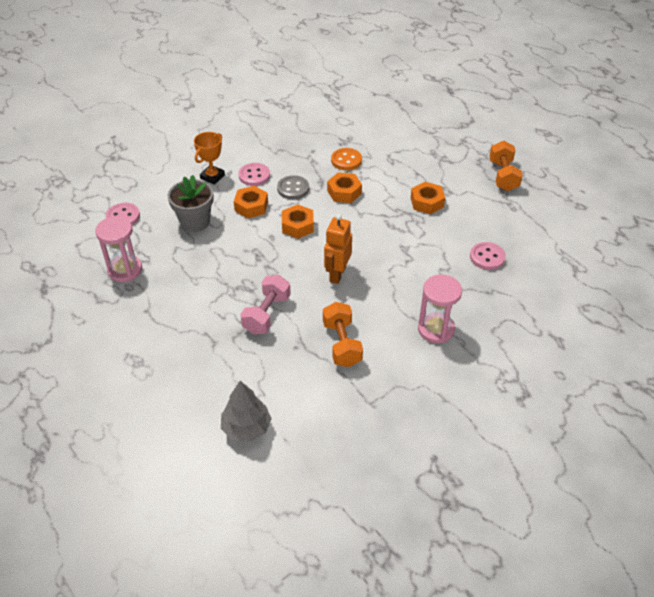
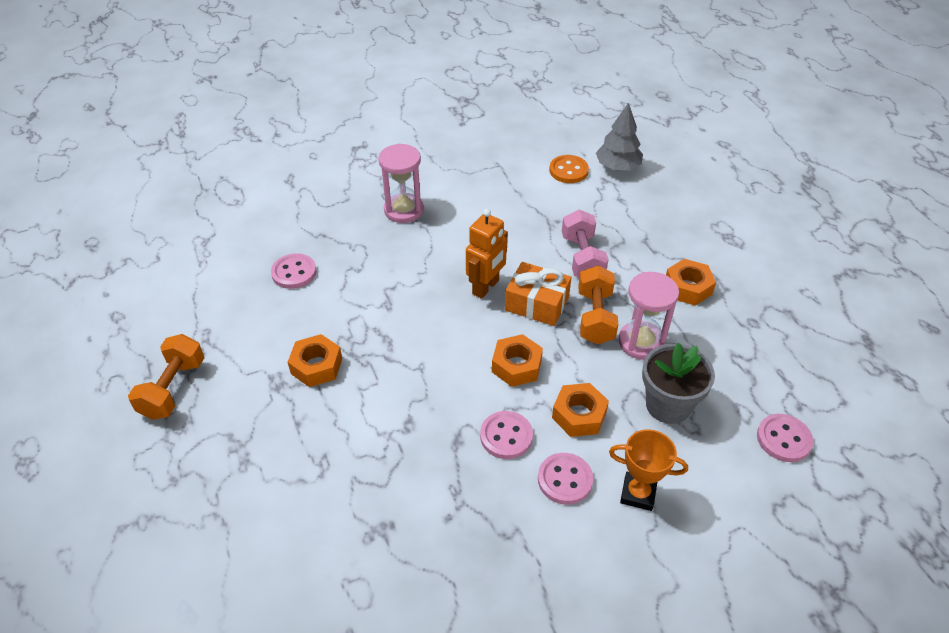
camera: 165 degrees left, 0 degrees up
pink hourglass [95,216,142,282] -> pink hourglass moved to [619,272,679,360]
orange trophy [194,132,225,185] -> orange trophy turned 60 degrees clockwise [609,429,688,511]
pink dumbbell [240,275,291,334] -> pink dumbbell turned 45 degrees counterclockwise [562,210,609,278]
grey button [277,175,309,199] -> pink button [480,411,533,459]
orange dumbbell [323,302,363,367] -> orange dumbbell moved to [578,266,618,344]
orange nut [327,173,362,203] -> orange nut moved to [666,259,716,306]
orange button [331,148,362,170] -> orange button moved to [549,155,589,183]
none -> orange gift [505,262,572,326]

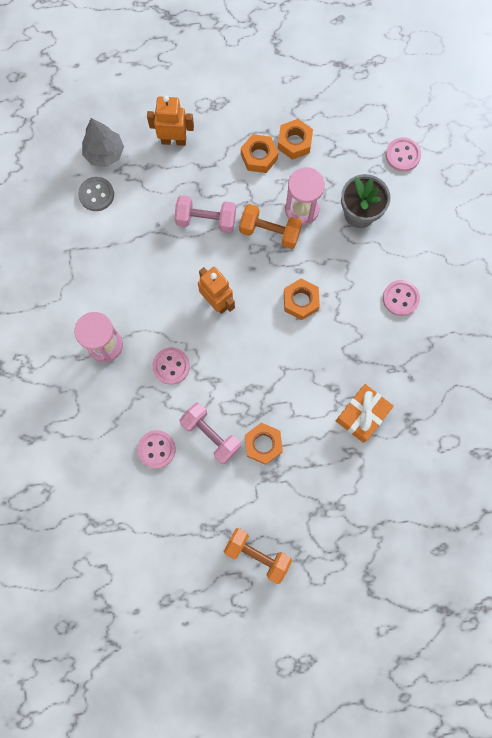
camera: 75 degrees left, 30 degrees up
pink button [480,411,533,459] -> pink button moved to [152,348,190,385]
orange gift [505,262,572,326] -> orange gift moved to [336,384,394,443]
orange button [549,155,589,183] -> grey button [78,177,114,211]
orange nut [552,383,609,437] -> orange nut moved to [278,119,313,160]
orange trophy [609,429,688,511] -> none
none -> orange robot [147,95,194,146]
none -> pink dumbbell [179,403,241,464]

